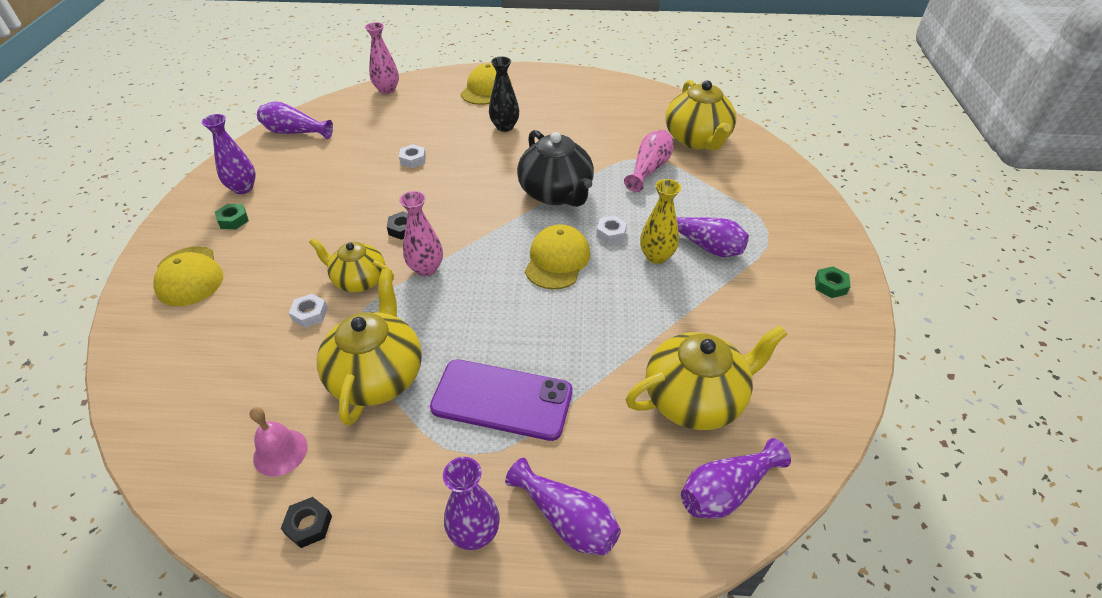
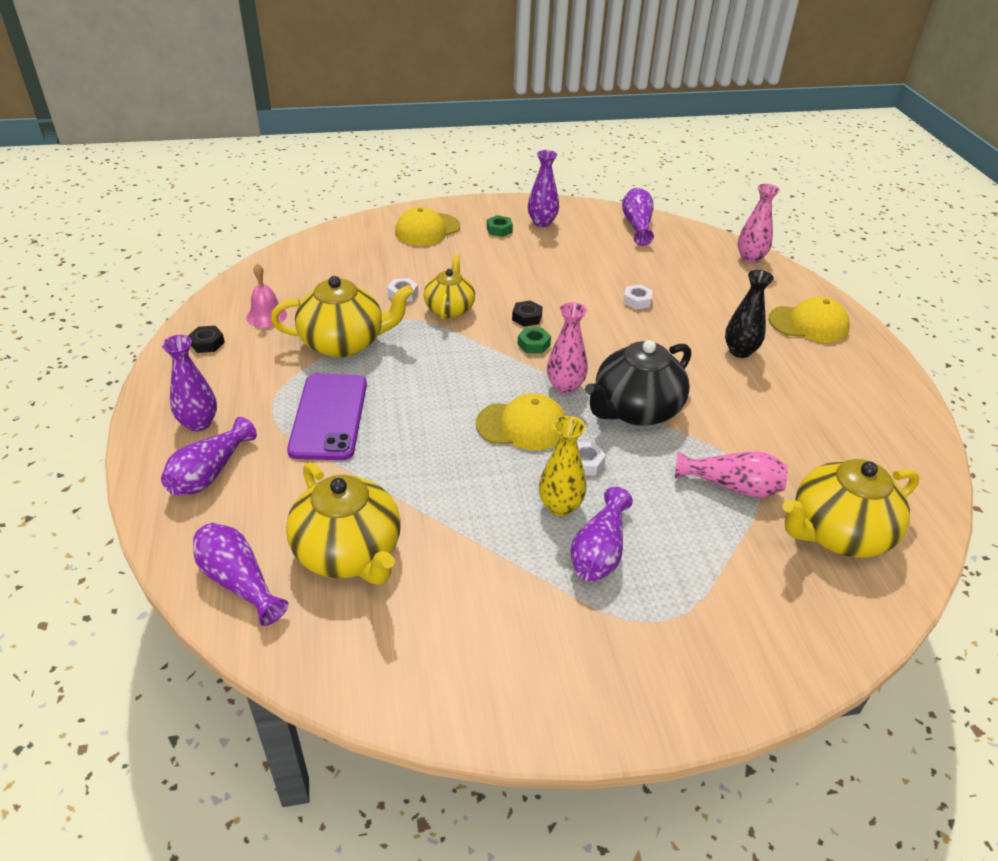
camera: 75 degrees right, 5 degrees down
pink vase [399,191,443,276] -> pink vase moved to [547,302,588,394]
green nut [815,266,851,298] -> green nut moved to [517,327,551,354]

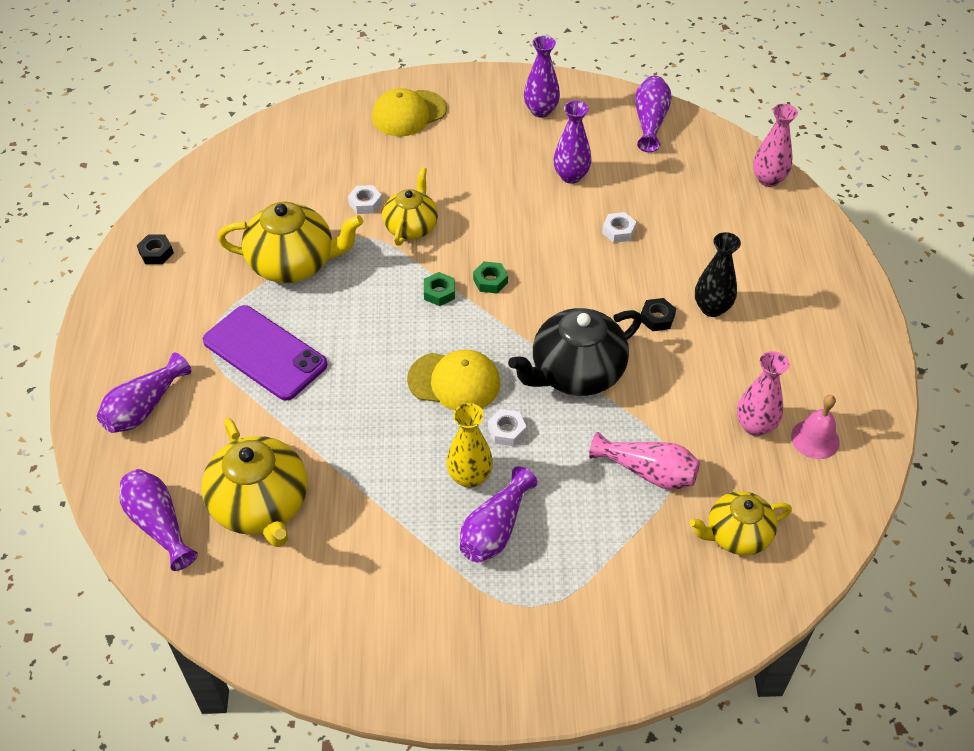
camera: 10 degrees right, 10 degrees up
purple vase [162,335,217,431] -> purple vase moved to [554,100,591,184]
pink bell [247,263,287,328] -> pink bell moved to [791,395,840,459]
purple phone [287,374,367,460] -> purple phone turned 60 degrees counterclockwise [203,305,328,401]
green nut [487,215,513,237] -> green nut moved to [424,272,455,306]
black nut [512,300,543,327] -> black nut moved to [641,298,676,331]
pink vase [547,302,588,394] -> pink vase moved to [737,351,789,436]
yellow cap [769,297,850,343] -> none
yellow teapot [783,459,920,558] -> yellow teapot [690,491,792,555], size x0.64

